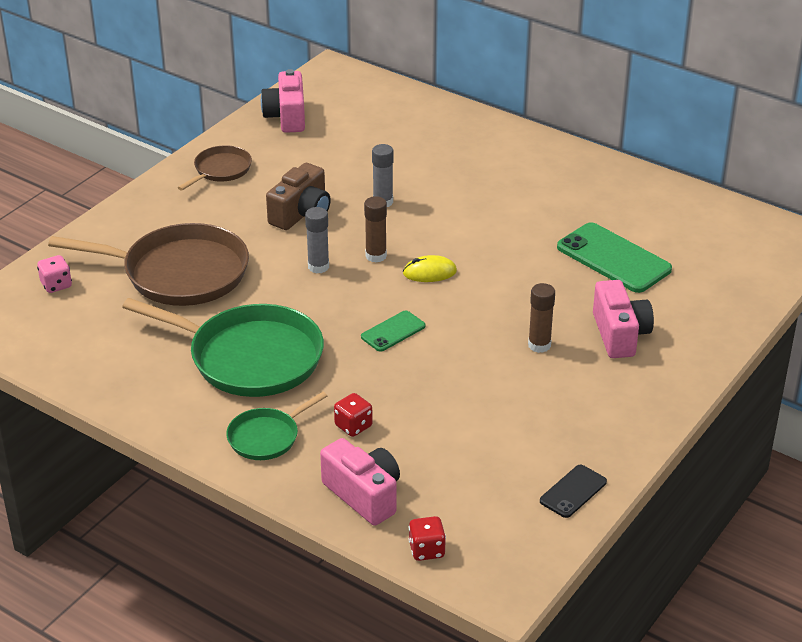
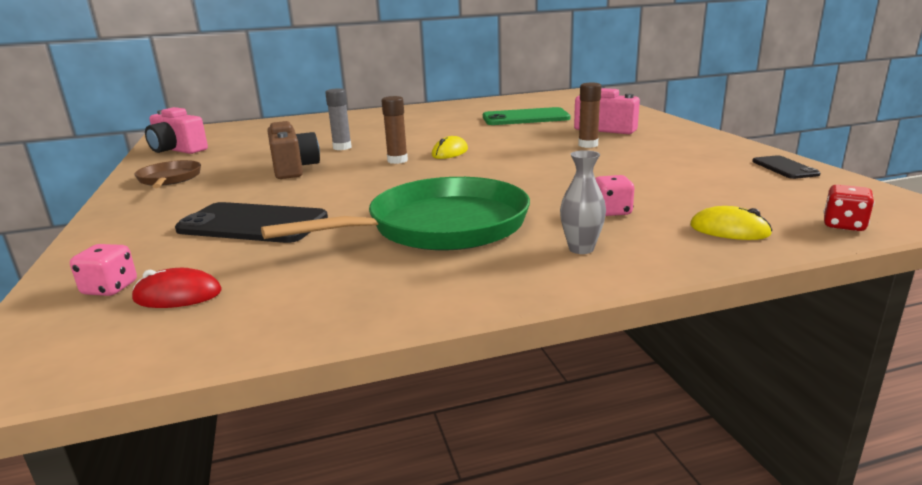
camera: 50 degrees left, 15 degrees down
brown pan [48,223,249,306] -> black phone [175,202,328,243]
green pan [226,392,327,460] -> grey vase [560,150,606,254]
grey glue stick [305,207,329,273] -> none
pink camera [320,438,400,526] -> yellow mouse [690,206,772,240]
red dice [334,393,373,437] -> pink dice [595,175,634,216]
green phone [361,311,426,352] -> none
none -> red mouse [132,268,222,308]

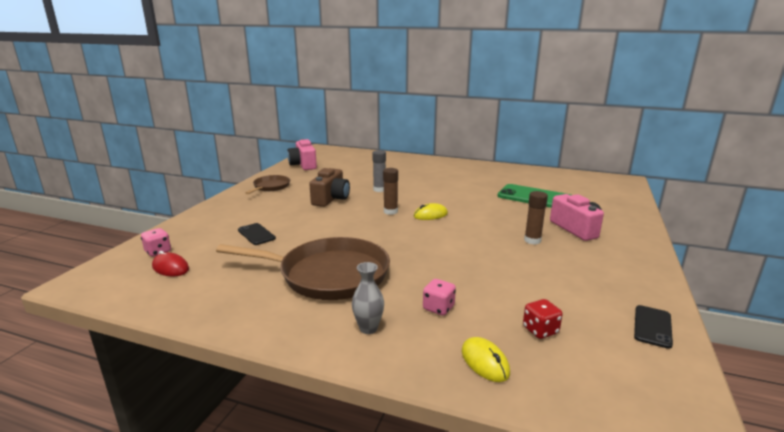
camera: 35 degrees right, 0 degrees up
black phone [175,202,328,243] -> black phone [238,223,276,245], size x0.54
green pan [261,177,530,251] -> brown pan [216,237,390,300]
red dice [823,185,875,231] -> red dice moved to [523,299,563,339]

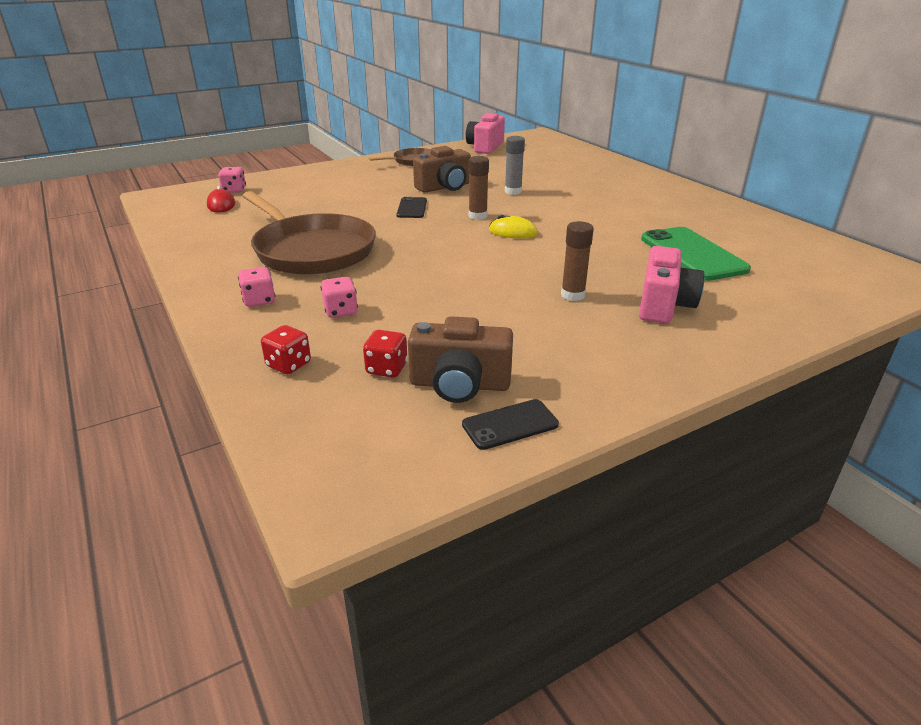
camera: 40 degrees right, 10 degrees up
black phone [238,223,276,245] -> black phone moved to [397,197,427,218]
grey vase [352,262,384,334] -> pink dice [238,267,276,307]
yellow mouse [462,337,510,382] -> red dice [261,325,311,374]
none -> brown camera [408,316,513,403]

